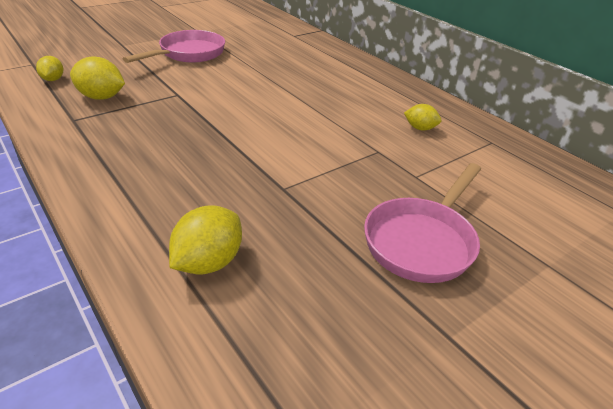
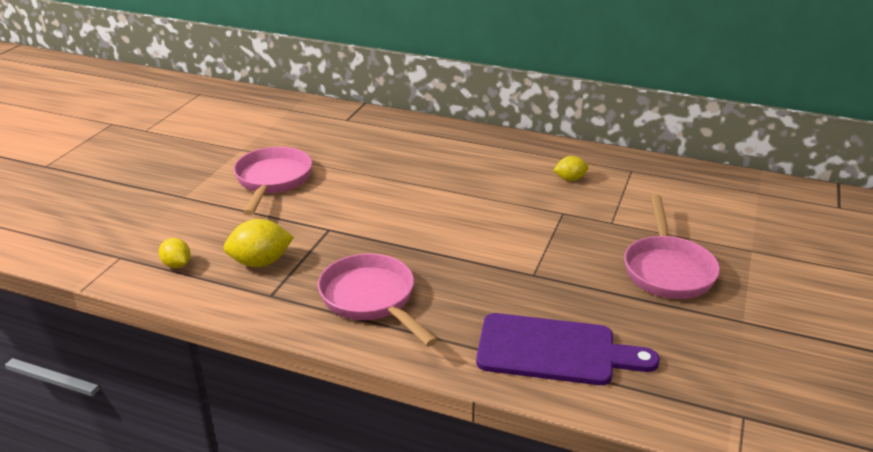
camera: 30 degrees left, 5 degrees down
yellow lemon [169,205,242,275] -> purple cutting board [476,313,660,385]
none -> pink pan [318,253,438,347]

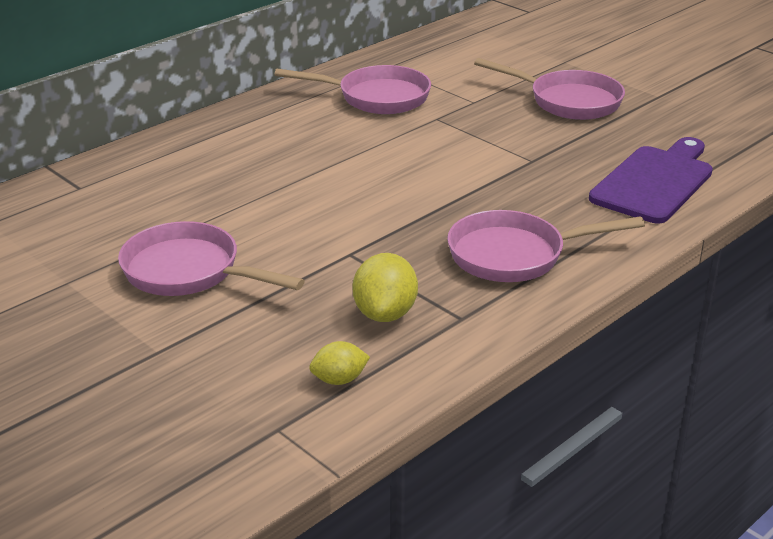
camera: 65 degrees left, 0 degrees up
yellow lemon [554,156,589,181] -> pink pan [274,65,431,114]

